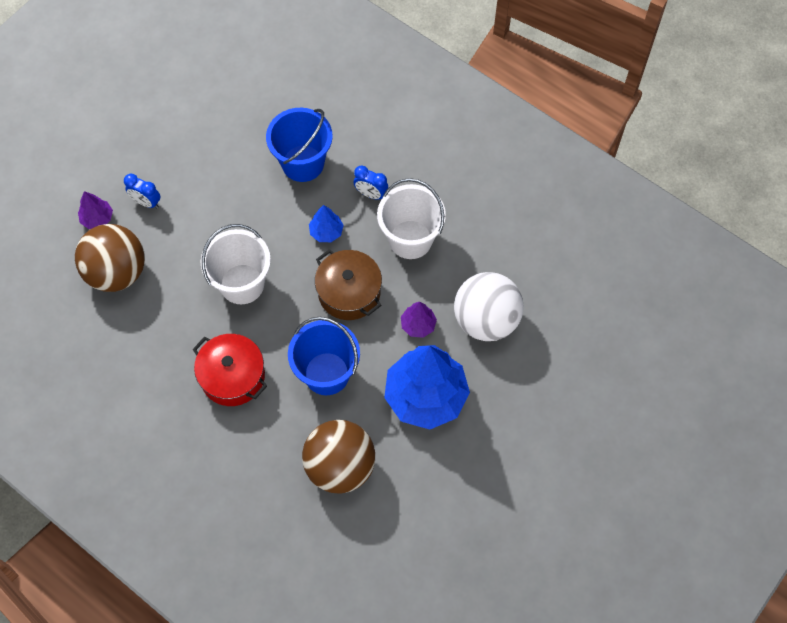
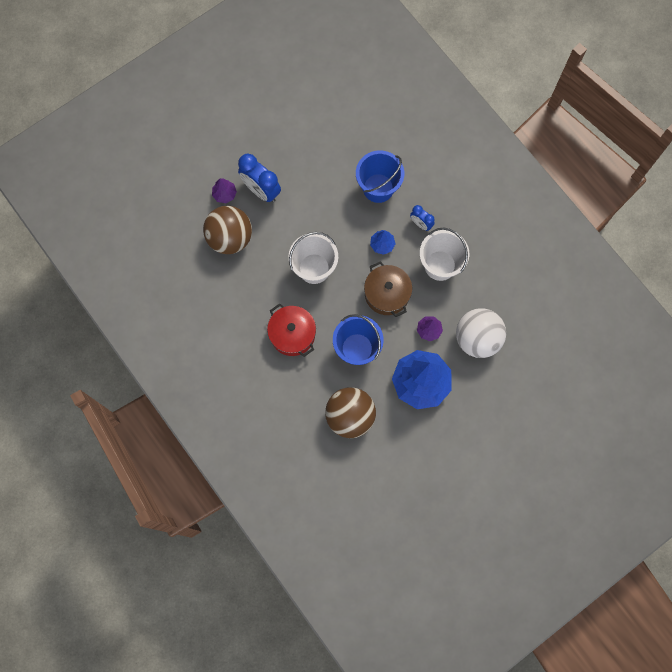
camera: 15 degrees right, 10 degrees up
blue clock [124,174,161,208] -> blue clock [238,154,281,202], size x1.81

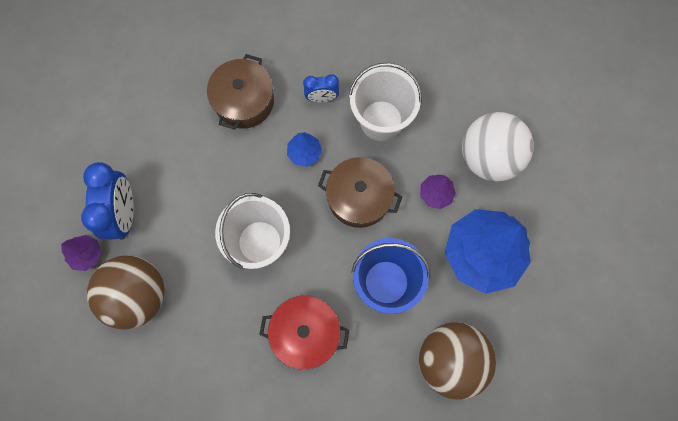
camera: 45 degrees left, 0 degrees up
blue clock [238,154,281,202] -> blue clock turned 90 degrees counterclockwise [81,162,134,240]
blue bucket [356,151,404,203] -> brown pot [207,54,274,130]

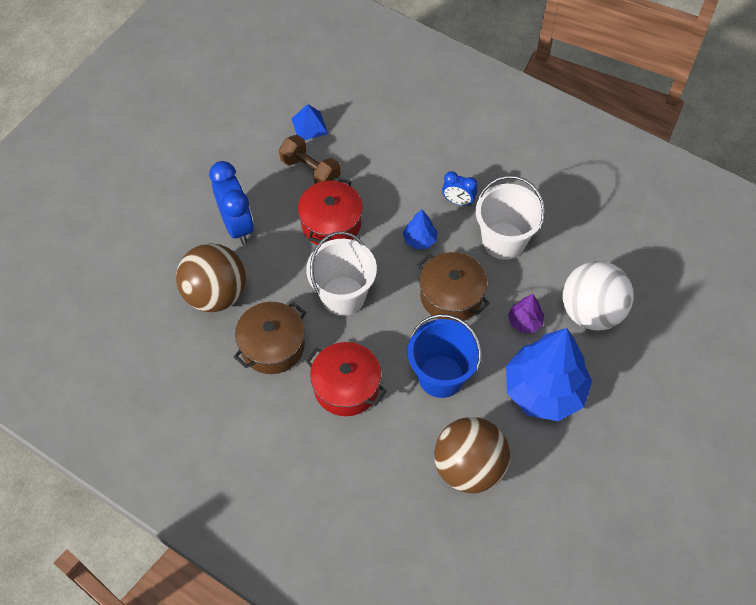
camera: 25 degrees right, 15 degrees down
purple tree [61,235,102,271] -> none
blue clock [81,162,134,240] -> blue clock turned 45 degrees counterclockwise [209,161,254,244]
brown pot [207,54,274,130] -> brown pot moved to [234,302,306,374]
none -> brown dumbbell [279,135,340,184]
none -> blue pyramid [291,104,328,140]
none -> red pot [298,177,363,245]

